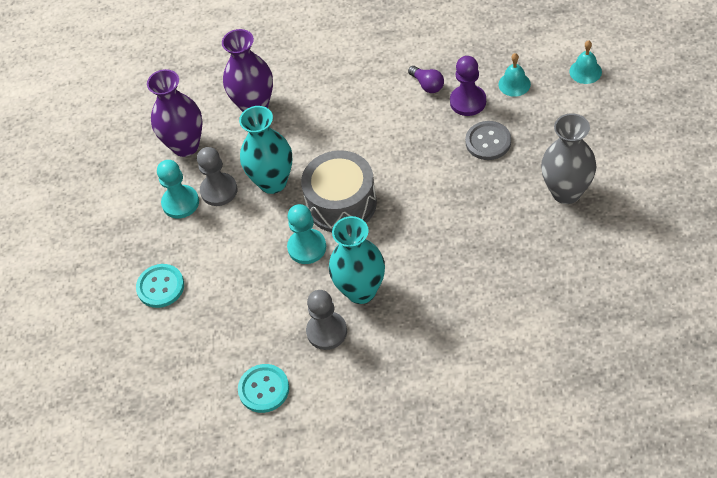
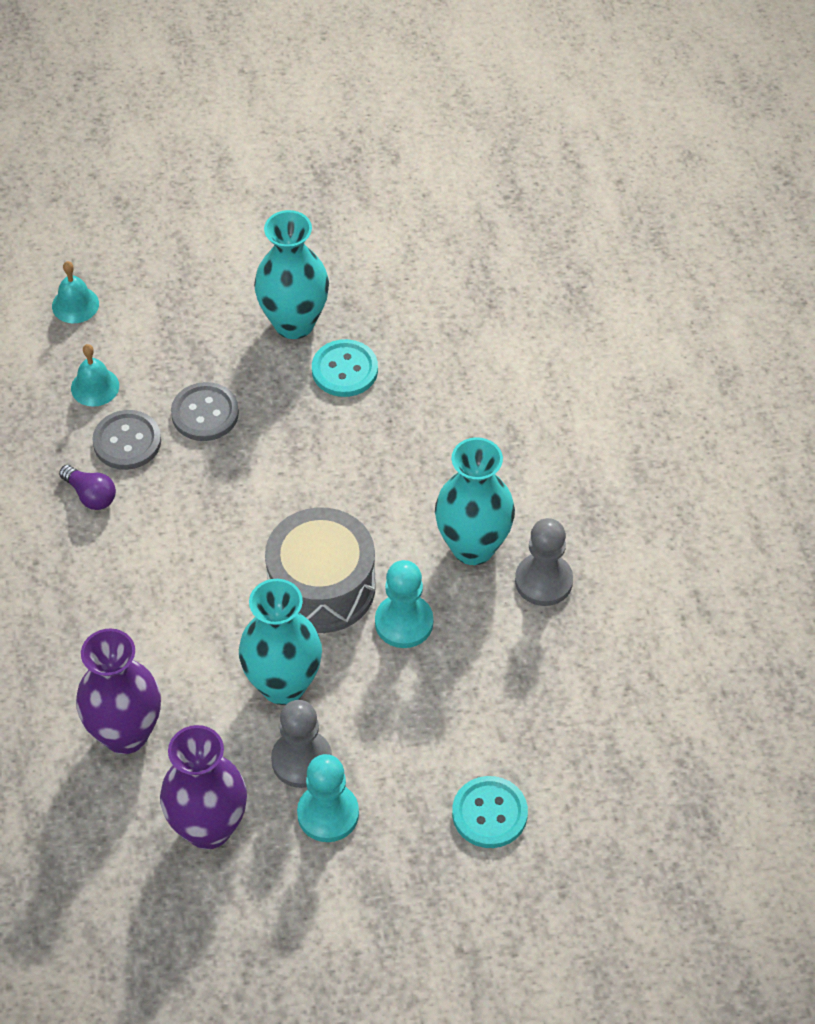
camera: 105 degrees left, 0 degrees up
turquoise button [238,364,289,413] -> turquoise button moved to [312,339,378,397]
purple light bulb [408,66,444,93] -> purple light bulb turned 90 degrees clockwise [59,465,116,510]
purple pawn [450,56,486,116] -> grey button [92,410,161,470]
grey vase [541,113,597,204] -> turquoise vase [254,210,329,339]

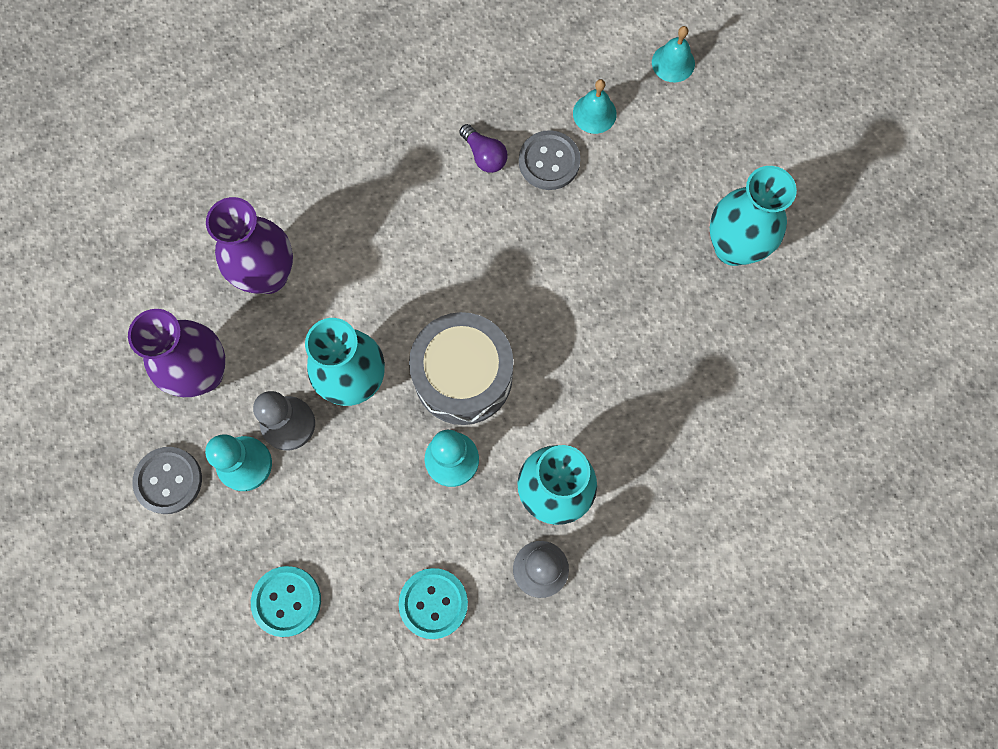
camera: 70 degrees right, 20 degrees up
purple light bulb [59,465,116,510] -> purple light bulb turned 60 degrees counterclockwise [459,124,508,173]
grey button [171,382,239,441] -> grey button moved to [132,447,202,514]
turquoise button [312,339,378,397] -> turquoise button moved to [399,568,468,639]

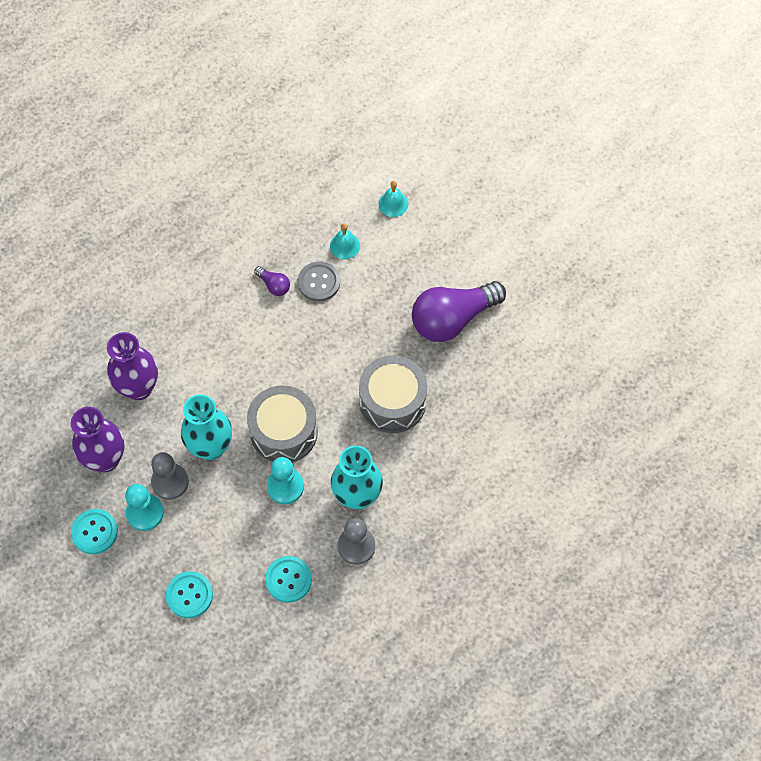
camera: 10 degrees left, 10 degrees down
grey button [132,447,202,514] -> turquoise button [71,509,118,554]
turquoise vase [710,166,797,266] -> purple light bulb [412,281,506,342]
none -> grey drum [359,355,427,433]

